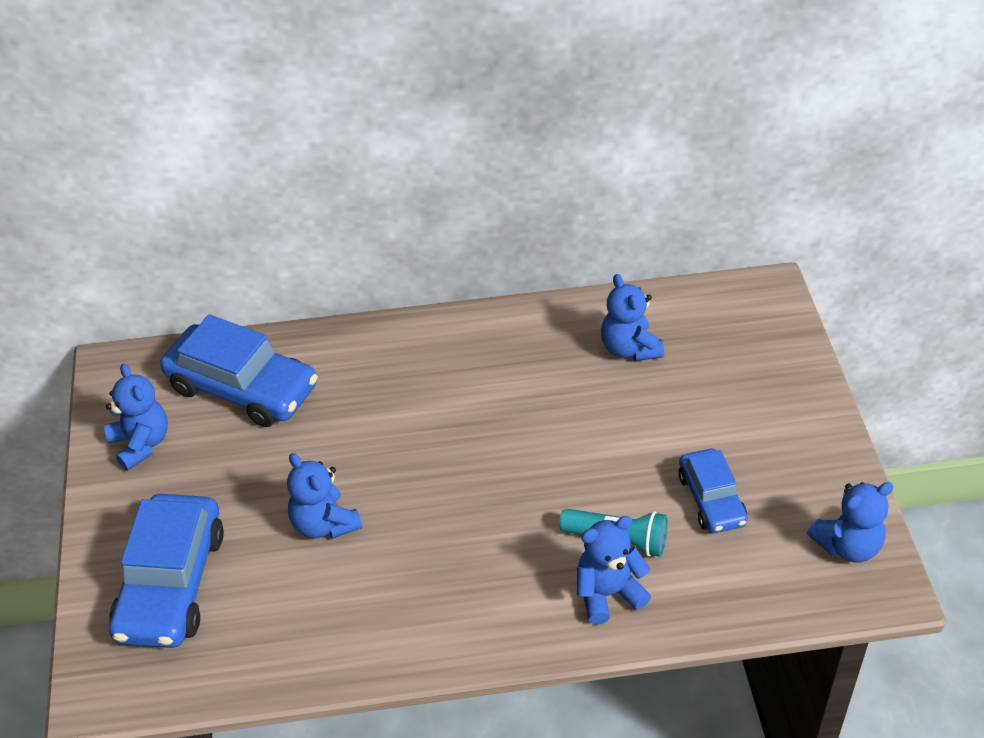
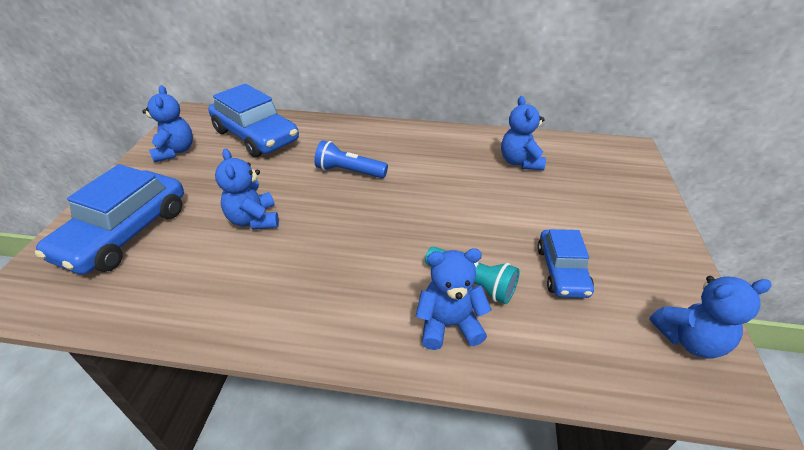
camera: 15 degrees right, 5 degrees down
none -> blue flashlight [314,140,388,178]

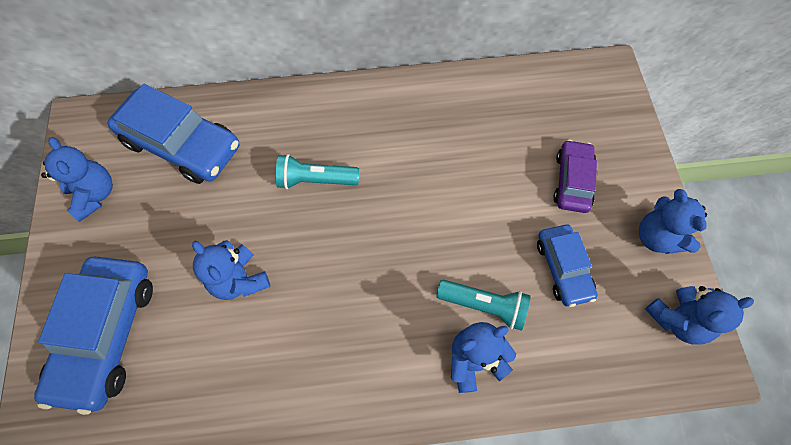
camera: 15 degrees left, 25 degrees up
blue flashlight [314,140,388,178] -> turquoise flashlight [276,154,359,189]
blue teddy bear [501,96,546,170] -> blue teddy bear moved to [639,189,707,254]
none -> purple car [553,140,597,213]

